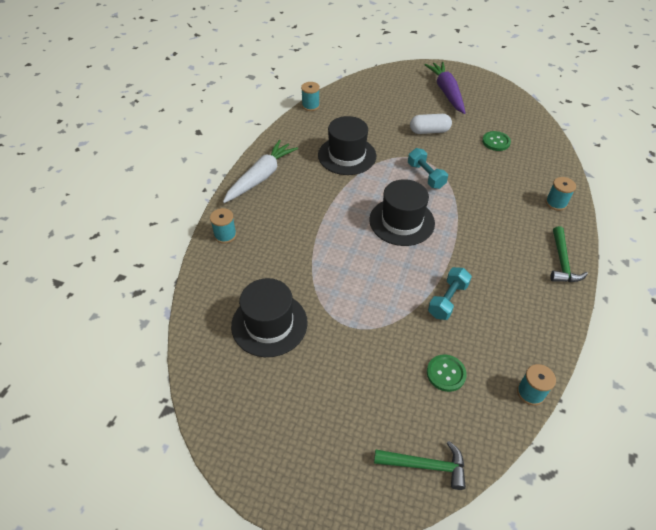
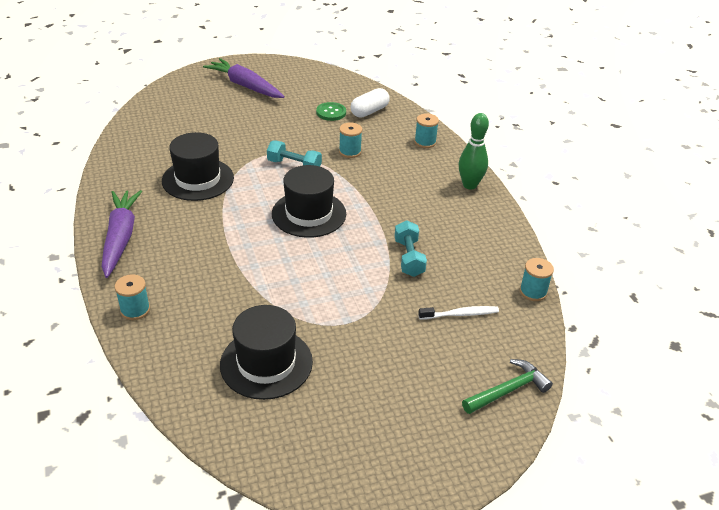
camera: 40 degrees left, 10 degrees down
white carrot [223,140,298,203] -> purple carrot [101,190,142,278]
turquoise spool [301,82,320,111] -> turquoise spool moved to [339,123,362,158]
white capsule [410,114,452,134] -> white capsule moved to [351,88,390,118]
green button [427,354,467,392] -> white toothbrush [418,306,499,320]
green hammer [550,226,588,282] -> green bowling pin [459,113,489,189]

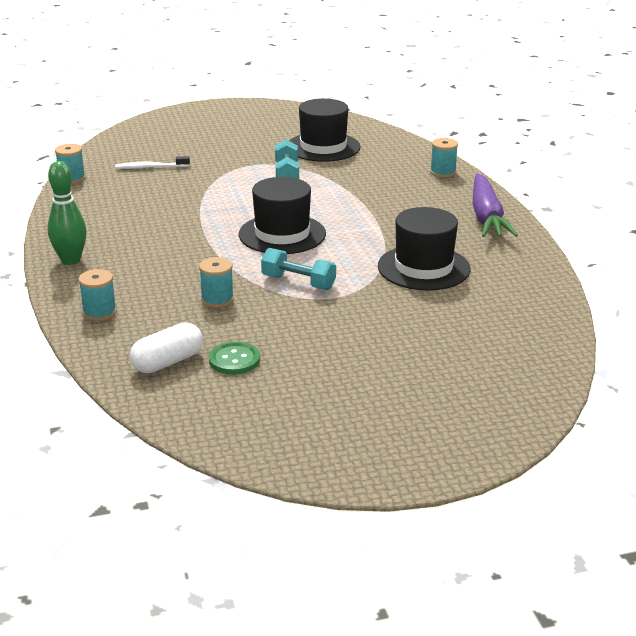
camera: 175 degrees left, 10 degrees down
purple carrot [203,58,285,98] -> none
turquoise dumbbell [395,220,427,277] -> turquoise dumbbell moved to [275,140,299,179]
green hammer [462,359,553,414] -> none

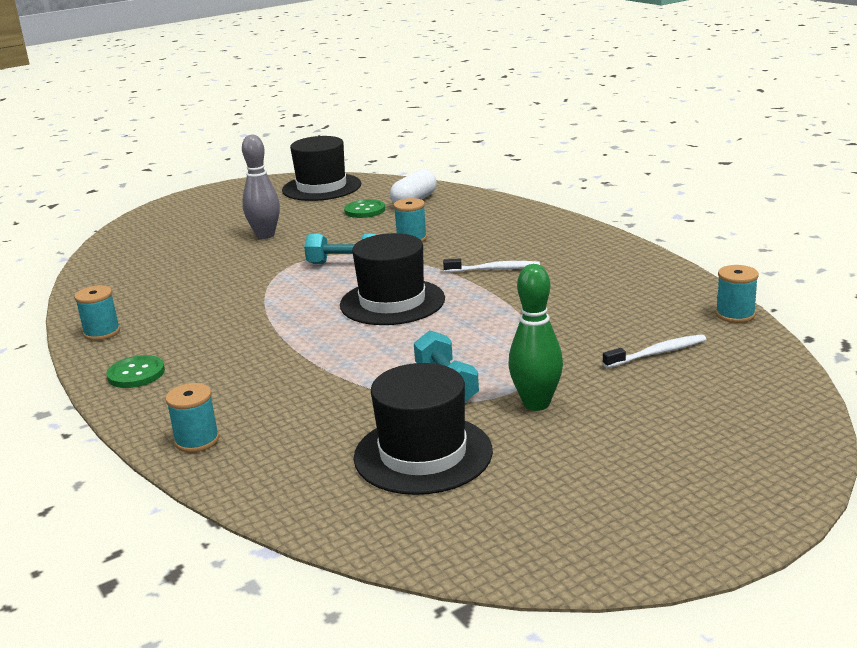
camera: 165 degrees right, 5 degrees down
green bowling pin [47,161,87,265] -> green bowling pin moved to [509,264,563,411]
turquoise spool [79,269,117,321] -> turquoise spool moved to [74,285,120,341]
black hat [378,207,471,290] -> black hat moved to [282,136,361,201]
purple carrot [473,173,518,237] -> green button [106,355,165,388]
none -> grey bowling pin [242,135,280,239]
none -> white toothbrush [443,259,540,272]

